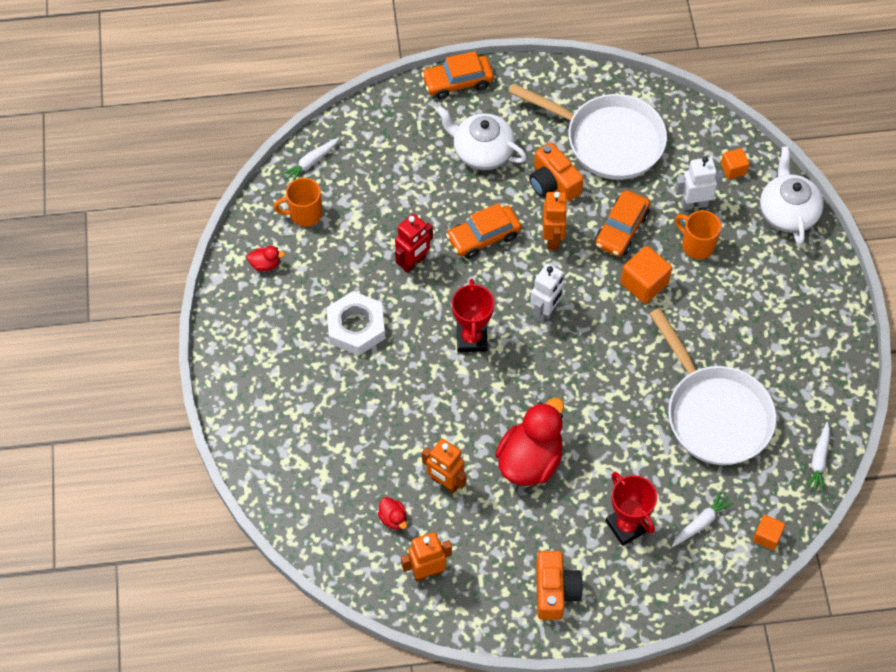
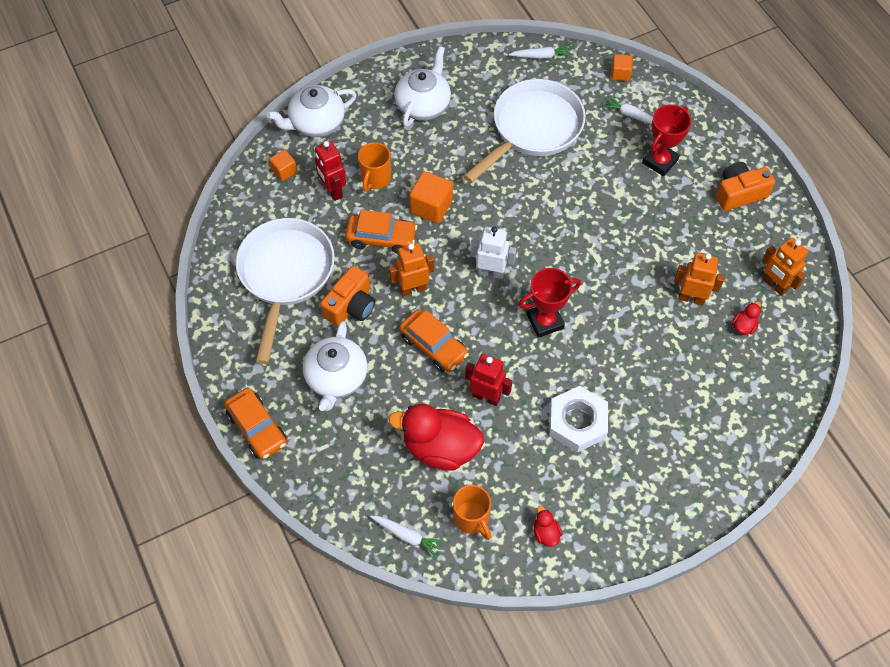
camera: 110 degrees left, 0 degrees up
orange robot [422,439,466,493] -> orange robot turned 90 degrees counterclockwise [674,253,725,305]
red duck [495,398,564,486] -> red duck moved to [388,404,484,471]
white robot [675,156,723,210] -> red robot [315,141,346,201]
none -> white teapot [394,46,451,127]

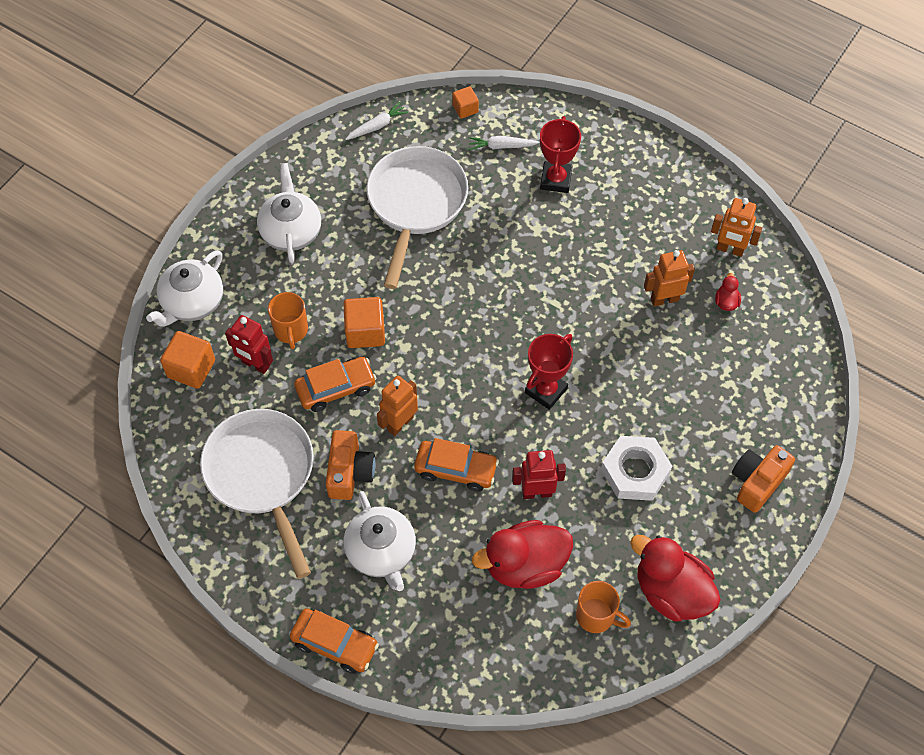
camera: 30 degrees left, 0 degrees up
orange cube [269,150,297,181] -> orange cube [160,331,215,389], size x1.67
white carrot [370,516,444,557] -> none
white robot [470,226,516,279] -> none
red duck [534,506,562,547] -> red duck [630,535,721,621], size x2.36
orange camera [716,162,775,211] -> orange camera moved to [732,445,795,513]

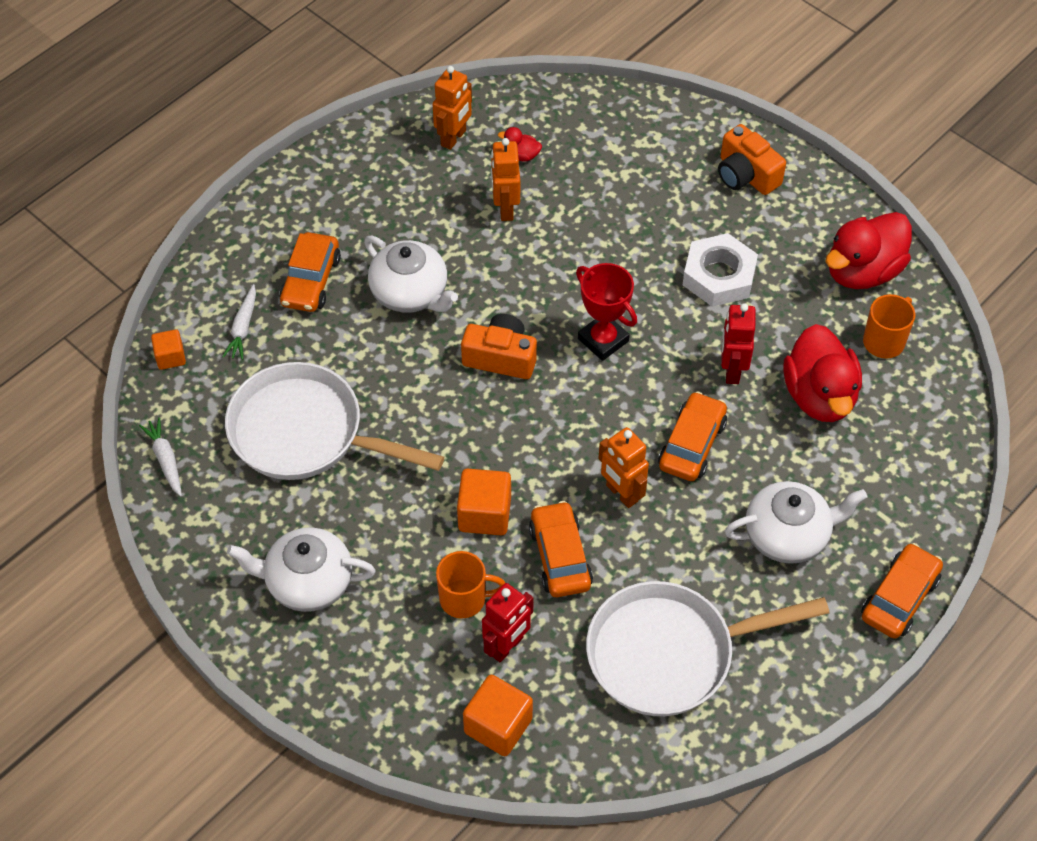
camera: 80 degrees left, 5 degrees down
white teapot [146,250,223,327] -> white teapot moved to [364,236,458,313]
orange camera [326,430,375,500] -> orange camera moved to [461,314,537,379]
red trophy [540,116,581,193] -> orange car [279,232,341,312]

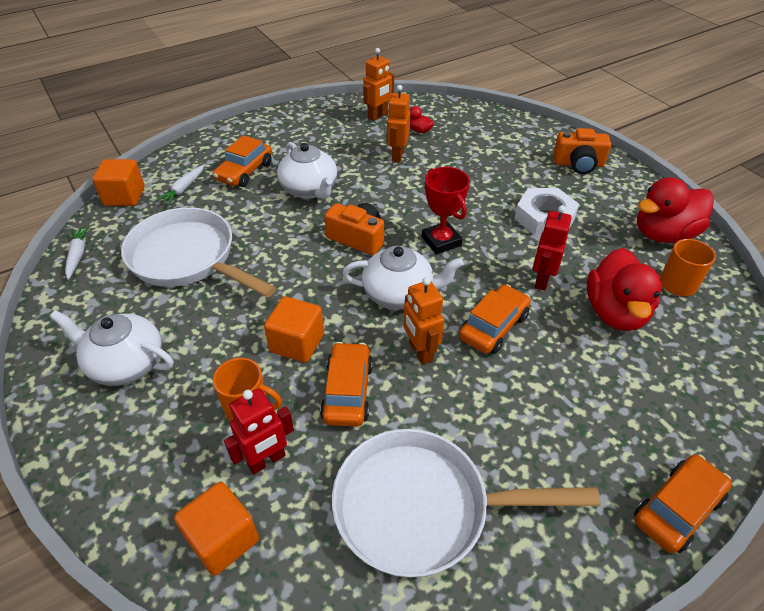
camera: 15 degrees right, 10 degrees down
orange cube [151,329,186,370] -> orange cube [92,159,145,206], size x1.67
orange camera [718,124,786,195] -> orange camera turned 60 degrees counterclockwise [553,128,611,174]
white teapot [725,481,867,564] -> white teapot moved to [342,246,463,310]

